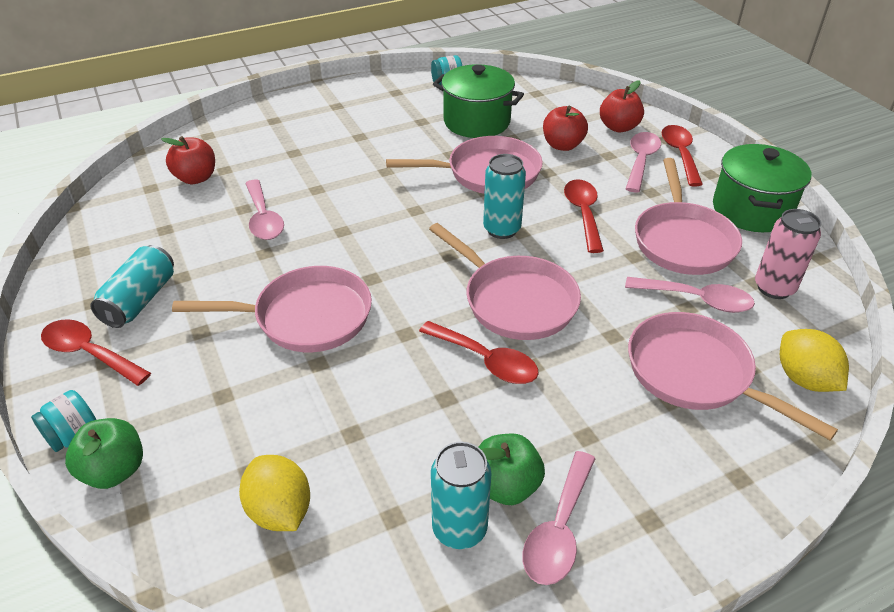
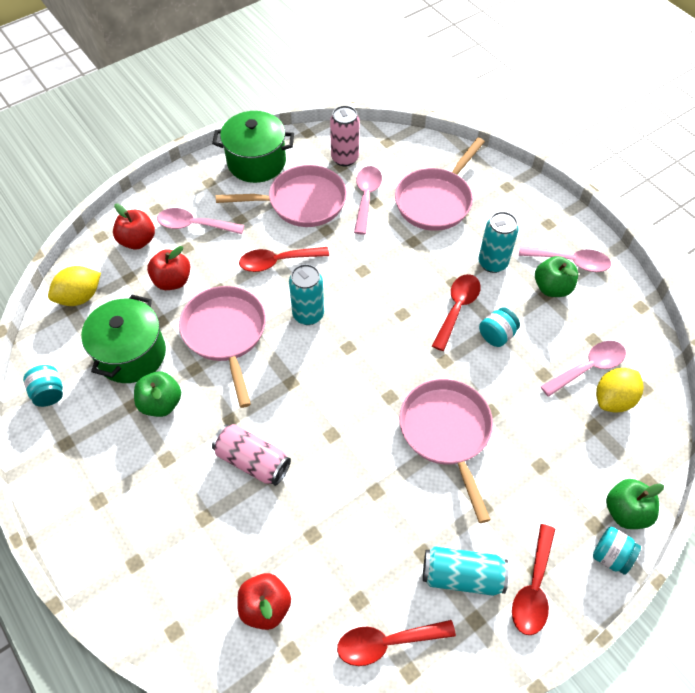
camera: 100 degrees left, 15 degrees up
pink spoon [245,179,284,240] -> pink spoon moved to [540,341,626,397]
pink pan [429,223,581,340] -> none
turquoise can [431,442,491,549] -> turquoise can moved to [478,211,519,273]
red spoon [662,125,703,186] -> red spoon moved to [337,620,456,666]
yellow lemon [780,329,849,392] -> yellow lemon moved to [48,266,101,306]
none -> green apple [134,371,181,417]
none -> pink can [212,424,291,486]
none -> turquoise jar [479,307,520,347]

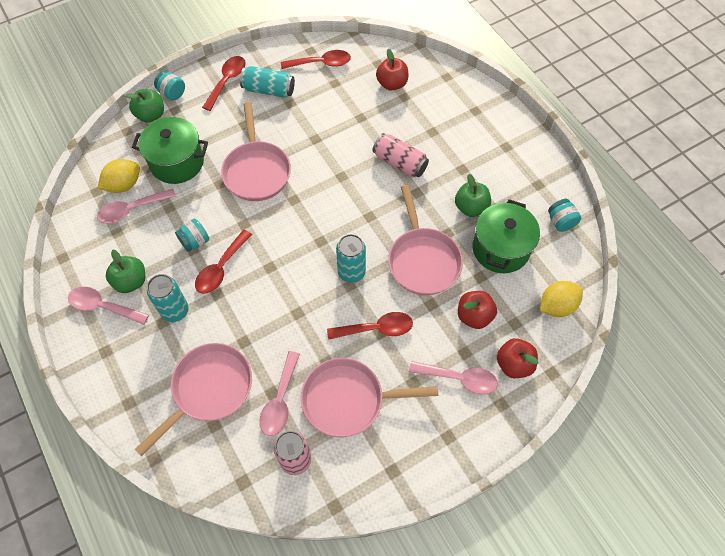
camera: 175 degrees left, 5 degrees up
green pot [212,111,294,183] -> green pot moved to [132,117,208,184]

